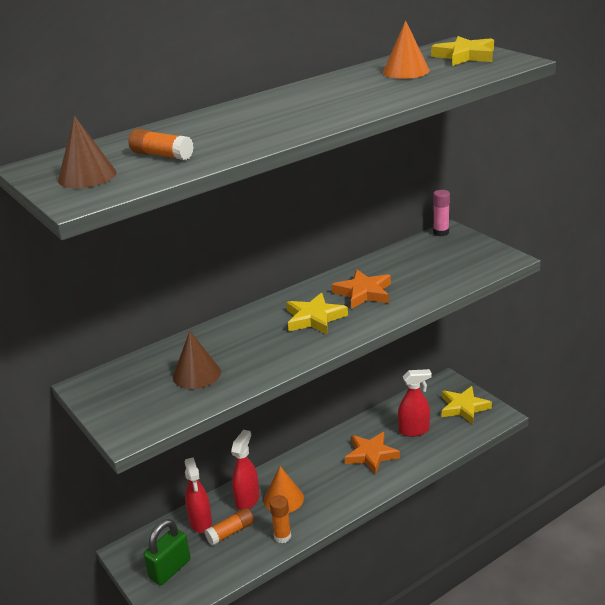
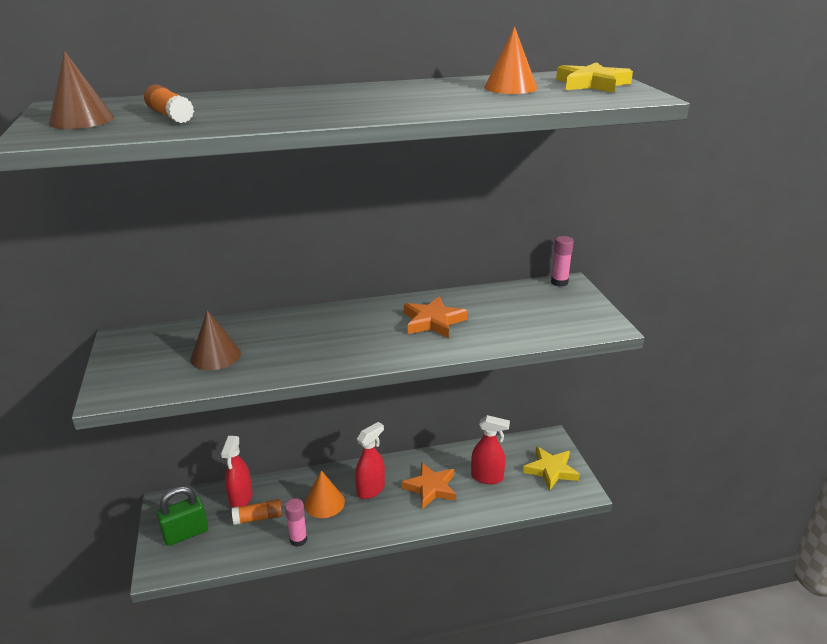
camera: 20 degrees right, 0 degrees up
red spray bottle [231,430,259,510] -> red spray bottle moved to [355,422,385,499]
orange glue stick [270,495,291,543] -> pink glue stick [285,498,307,547]
yellow star [286,293,348,335] -> none

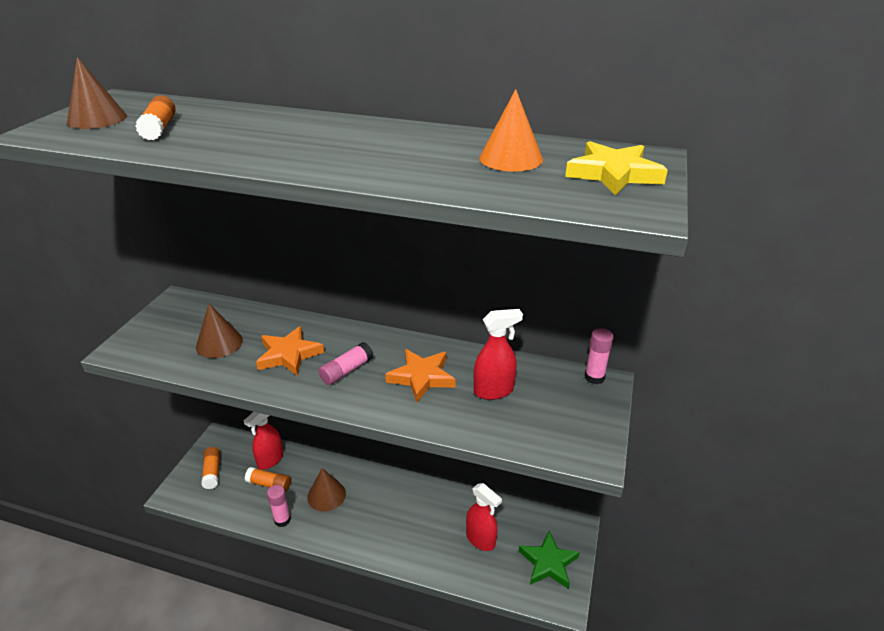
camera: 30 degrees right, 5 degrees up
green padlock [157,486,208,546] -> orange glue stick [201,447,220,489]
orange cone [304,470,345,518] -> brown cone [307,468,346,512]
red spray bottle [355,422,385,499] -> red spray bottle moved to [474,309,523,400]
orange star [401,462,456,509] -> orange star moved to [256,326,324,376]
yellow star [523,446,580,491] -> green star [519,531,580,589]
none -> pink glue stick [319,342,373,385]

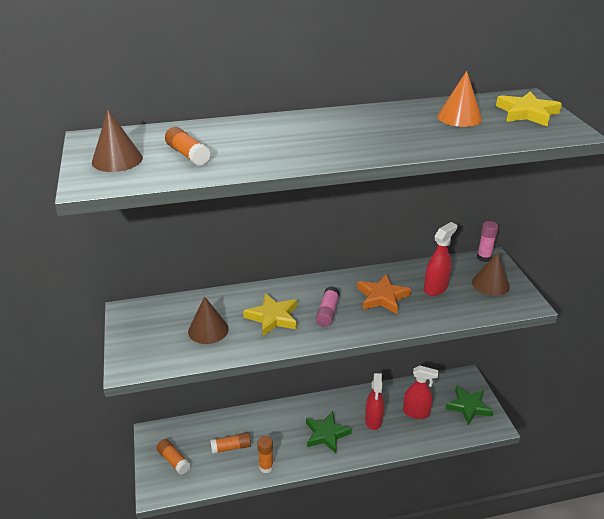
camera: 30 degrees left, 0 degrees up
red spray bottle [244,412,283,469] -> red spray bottle moved to [365,373,384,430]
orange star [256,326,324,376] -> yellow star [243,293,297,336]
pink glue stick [267,485,291,527] -> orange glue stick [257,436,273,473]
brown cone [307,468,346,512] -> brown cone moved to [472,252,510,296]
none -> green star [306,411,352,453]

